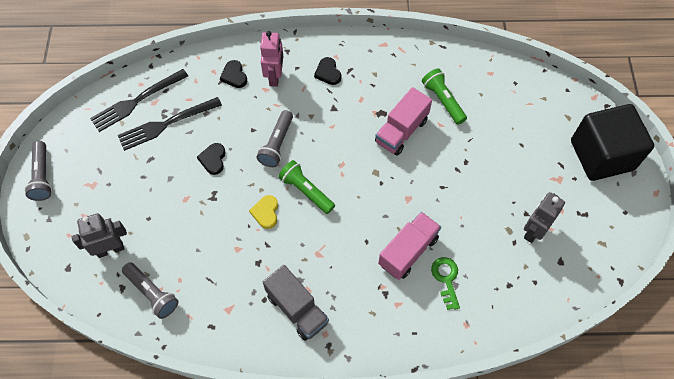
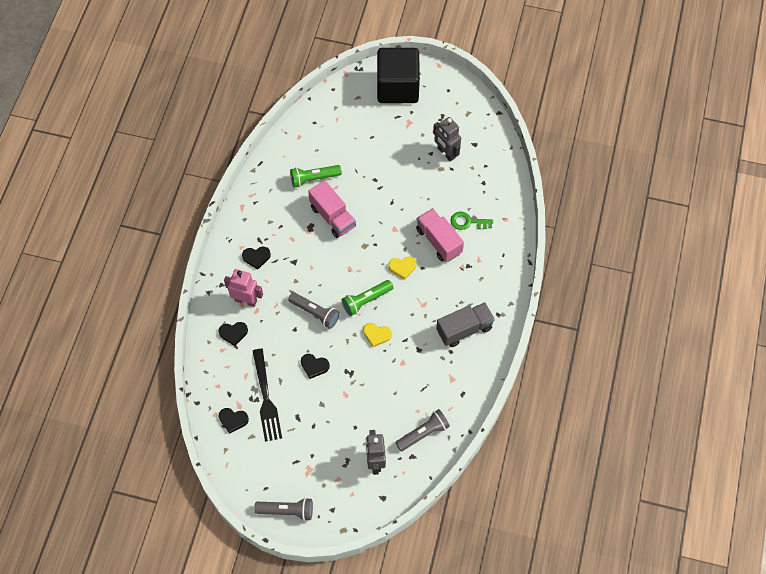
camera: 75 degrees left, 0 degrees up
black fork [90,69,188,132] -> black heart [219,408,249,434]
none -> yellow heart [388,256,417,280]

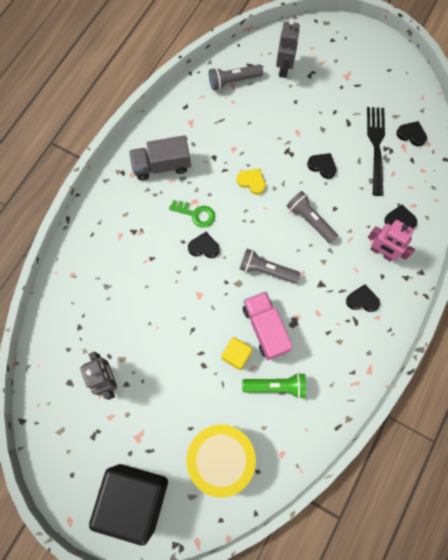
camera: 165 degrees left, 10 degrees up
grey flashlight [254,498,313,521] -> grey flashlight moved to [240,249,300,284]
green flashlight [342,280,393,316] -> none
yellow heart [388,256,417,280] -> black heart [188,232,220,258]
pink truck [416,208,464,262] -> none
green key [450,212,493,230] -> green key moved to [169,200,215,228]
none -> yellow drum [187,424,256,498]
none -> yellow cube [222,337,253,370]

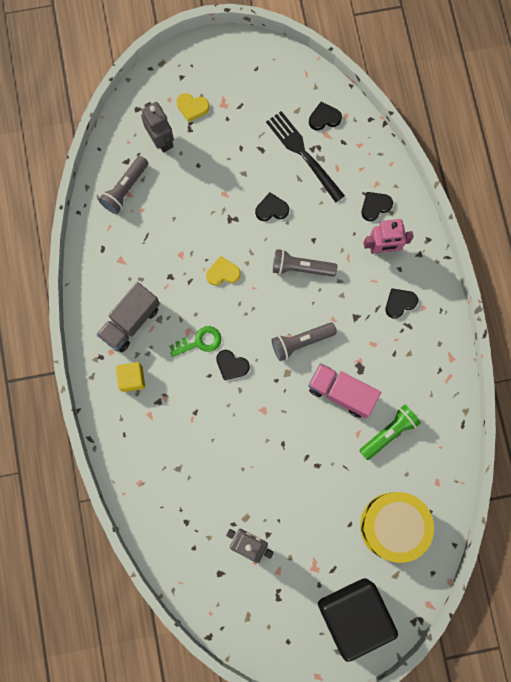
camera: 40 degrees left, 5 degrees up
black heart [188,232,220,258] -> black heart turned 120 degrees counterclockwise [216,350,250,380]
yellow cube [222,337,253,370] -> yellow cube moved to [116,362,145,392]
none -> yellow heart [176,93,209,122]

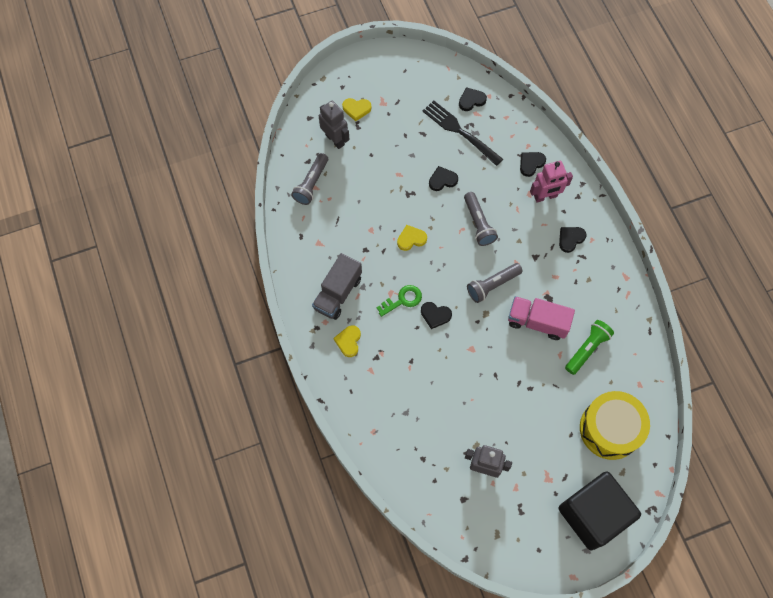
camera: 10 degrees left, 10 degrees down
yellow cube [116,362,145,392] -> yellow heart [333,325,361,357]
grey flashlight [273,249,337,277] -> grey flashlight turned 105 degrees counterclockwise [464,192,498,246]

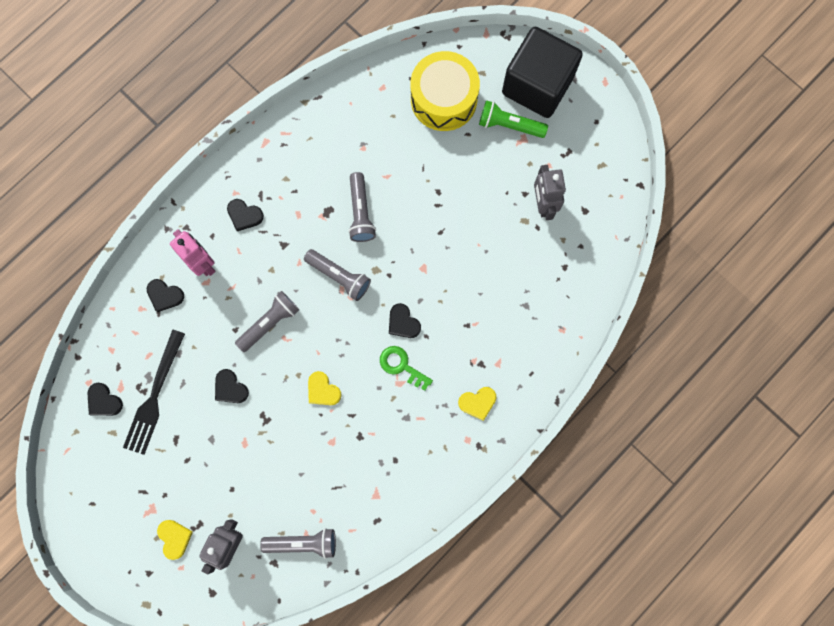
camera: 115 degrees left, 10 degrees up
grey truck [312,253,362,320] -> none
black heart [421,302,452,329] -> black heart turned 150 degrees clockwise [389,303,421,338]
pink truck [508,296,575,340] -> grey flashlight [348,172,376,242]
green flashlight [565,320,614,375] -> green flashlight moved to [479,100,548,138]

